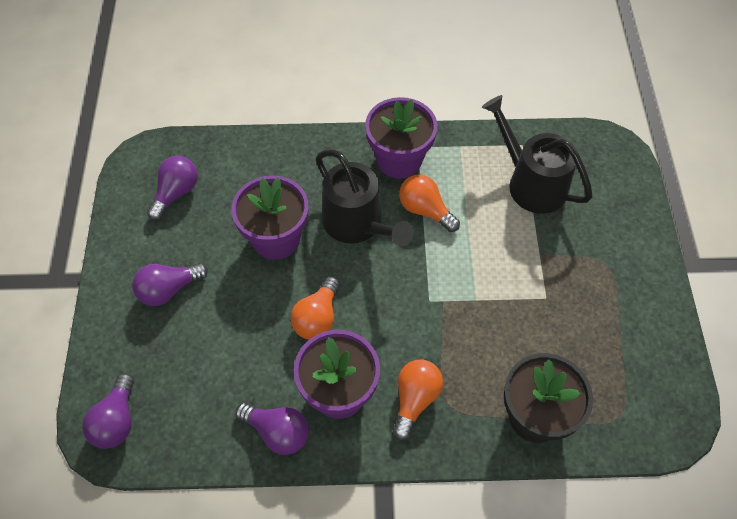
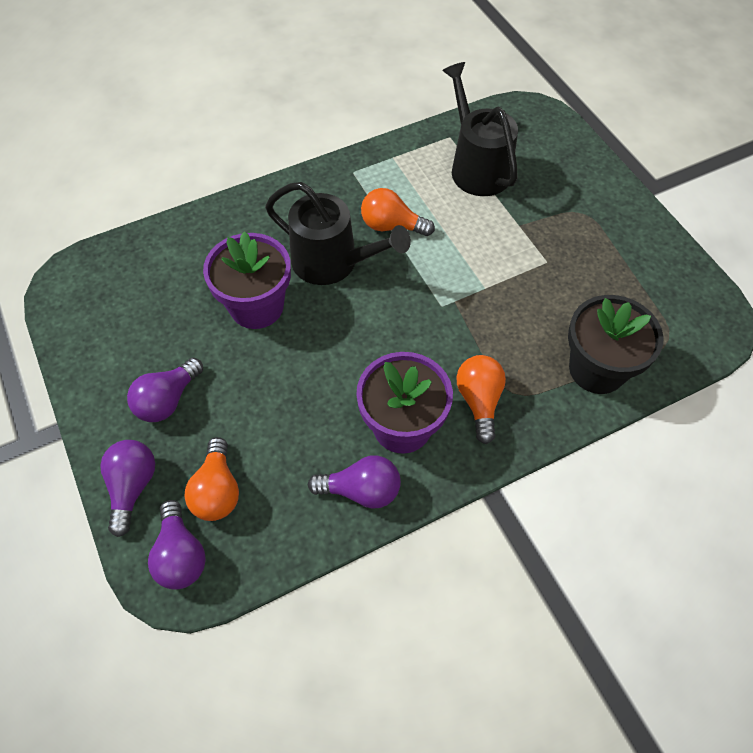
camera: 25 degrees left, 0 degrees up
purple light bulb [147,156,198,221] -> purple light bulb moved to [100,440,155,537]
orange light bulb [290,277,340,339] -> orange light bulb moved to [184,437,239,521]
purple flower pot [365,97,437,178] -> none
black watering can [482,95,593,214] -> black watering can turned 45 degrees clockwise [442,62,518,196]

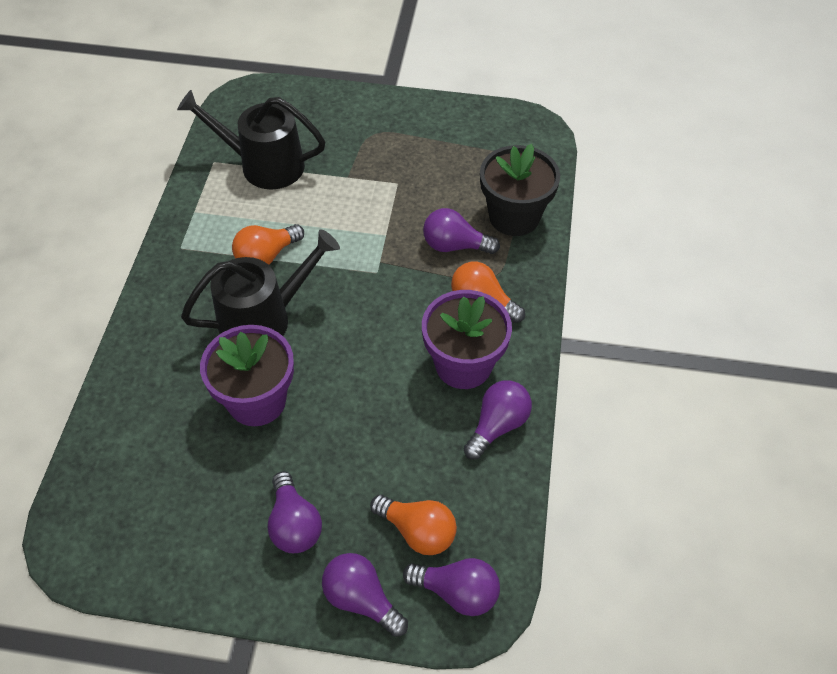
camera: 55 degrees left, 5 degrees down
none -> purple light bulb [423,208,500,254]

